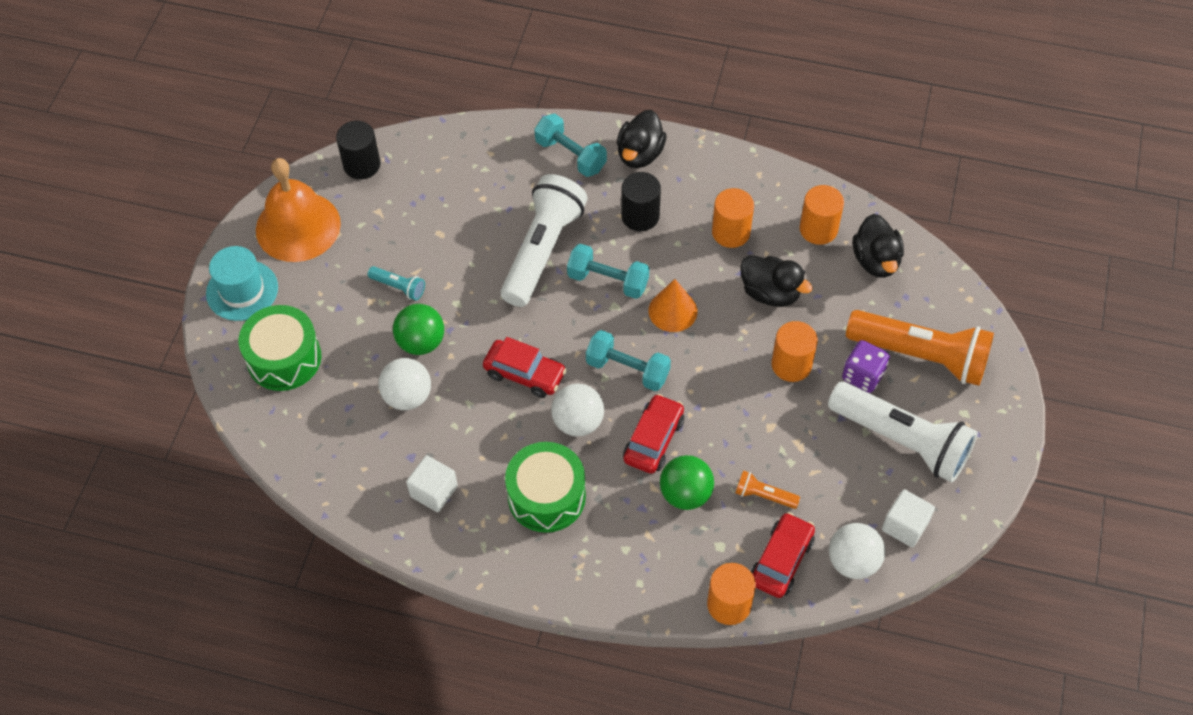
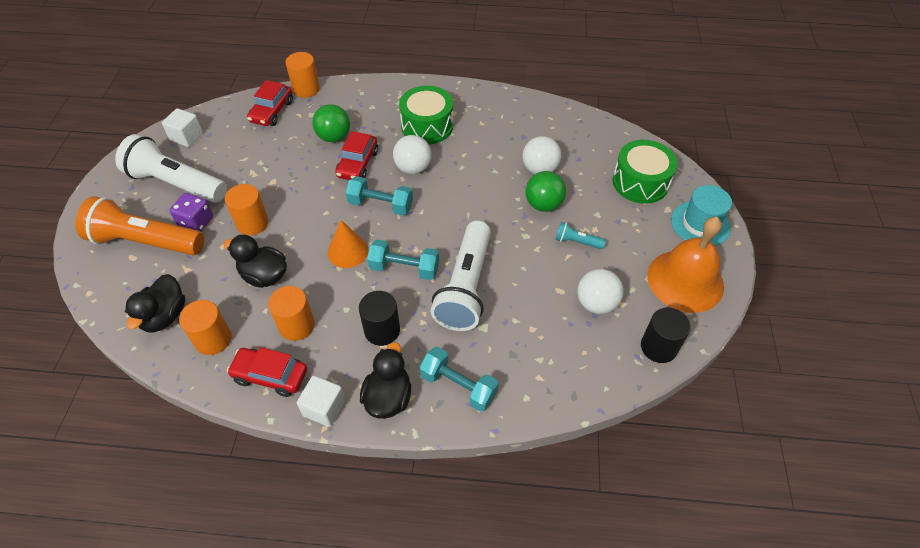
camera: 170 degrees right, 5 degrees down
white cube [406,455,458,512] -> white cube moved to [297,376,346,427]
red car [483,337,567,398] -> red car moved to [227,347,307,397]
orange flashlight [736,470,800,509] -> none
white ball [829,523,885,579] -> white ball moved to [577,269,624,314]
black duck [853,214,904,278] -> black duck turned 150 degrees counterclockwise [125,274,185,332]

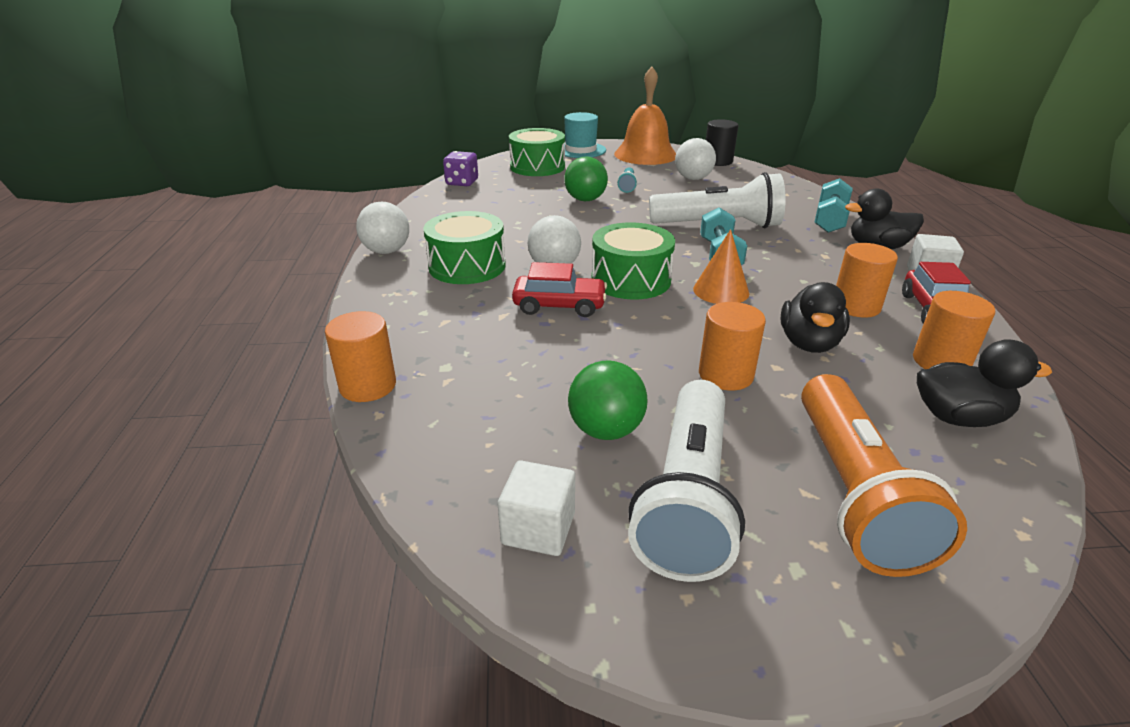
camera: 100 degrees left, 20 degrees down
purple dice [169,193,213,232] -> purple dice moved to [443,151,478,186]
red car [247,80,293,126] -> none
green ball [312,104,350,142] -> green ball moved to [568,360,648,440]
turquoise dumbbell [346,176,413,215] -> green drum [591,222,675,300]
black cylinder [359,291,400,346] -> none
white ball [522,136,561,174] -> white ball moved to [356,202,409,254]

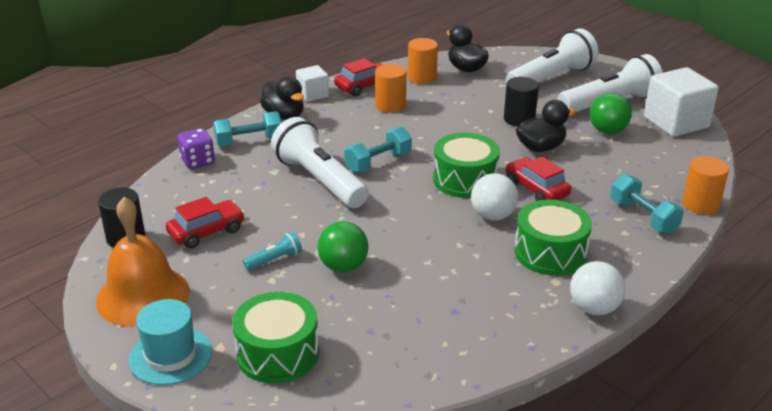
camera: 130 degrees left, 0 degrees up
purple dice [443,151,478,186] -> purple dice moved to [178,128,215,169]
white cube [498,460,575,556] -> white cube [644,67,718,137], size x1.78
white ball [675,138,716,180] -> red car [166,197,245,249]
orange cone [693,229,749,304] -> none
orange cylinder [699,302,766,391] -> black cylinder [504,77,539,127]
black duck [780,282,850,353] -> black duck moved to [516,100,575,152]
orange flashlight [801,374,967,577] -> white flashlight [506,28,598,83]
none -> turquoise dumbbell [610,174,684,234]

